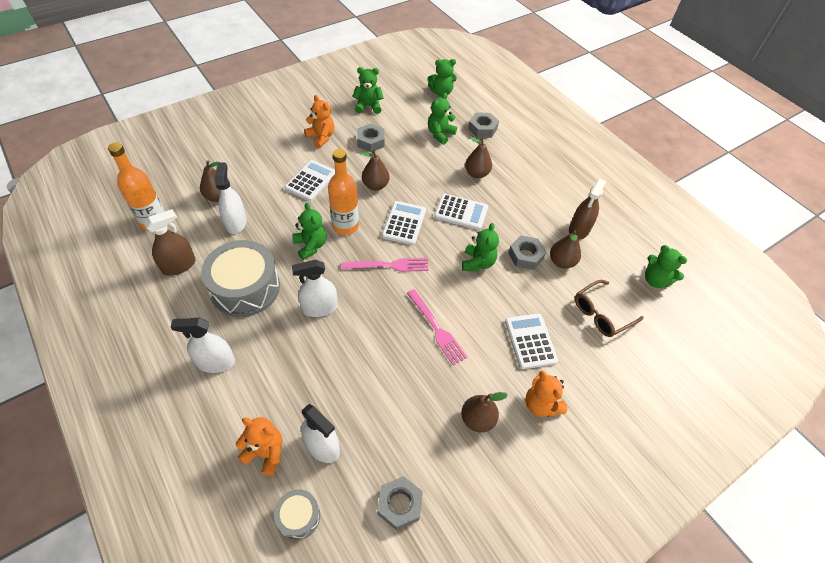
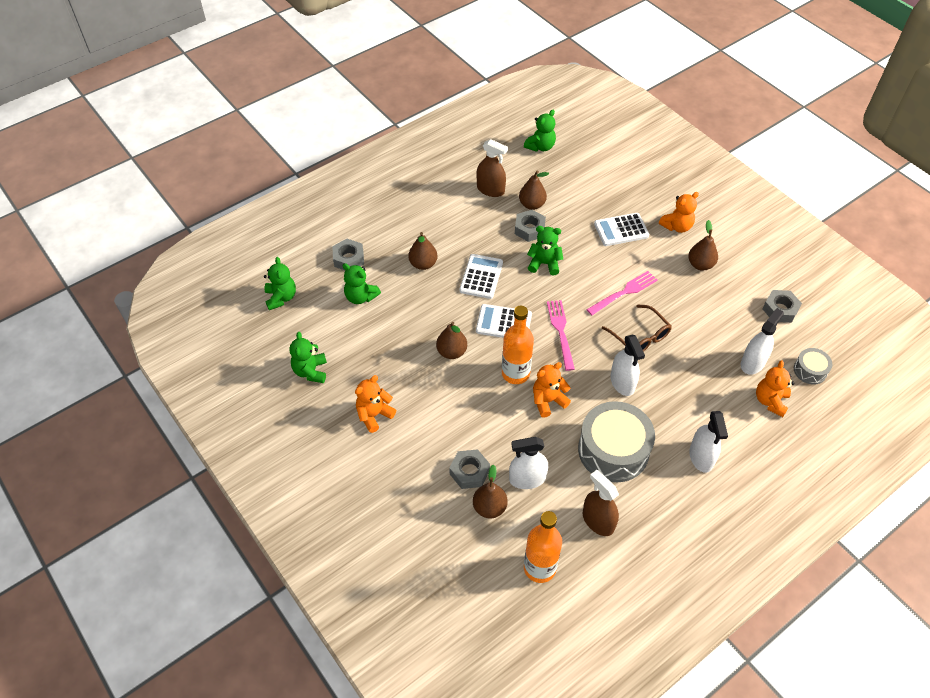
camera: 90 degrees left, 0 degrees up
white calculator [284,160,335,201] -> none
green teddy bear [293,203,326,260] -> orange teddy bear [533,362,571,418]
grey nut [357,124,384,152] -> grey nut moved to [449,449,490,489]
brown glasses [575,280,644,337] -> brown glasses moved to [602,305,672,352]

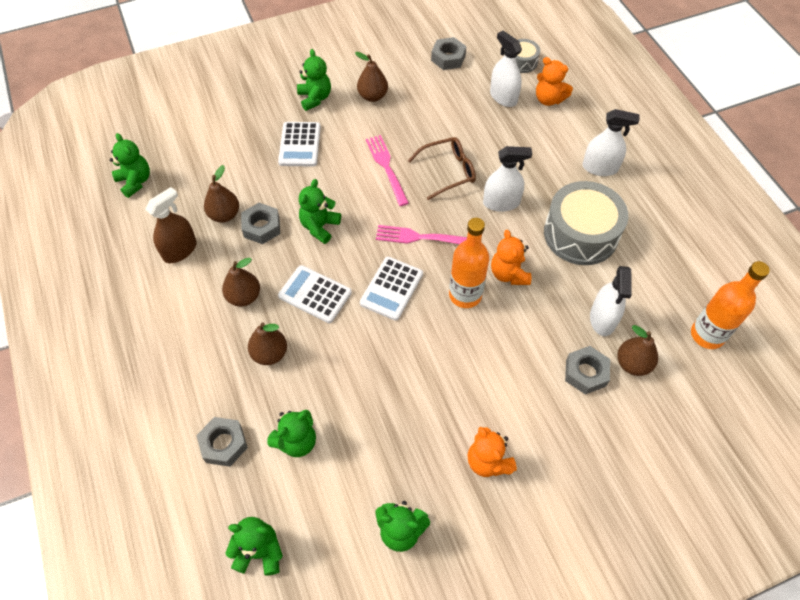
camera: 75 degrees left, 5 degrees up
brown pear [436,322,467,359] -> brown pear moved to [222,258,260,306]
brown spray bottle [583,470,619,536] -> none
orange teddy bear [659,192,699,233] -> green teddy bear [297,49,331,111]

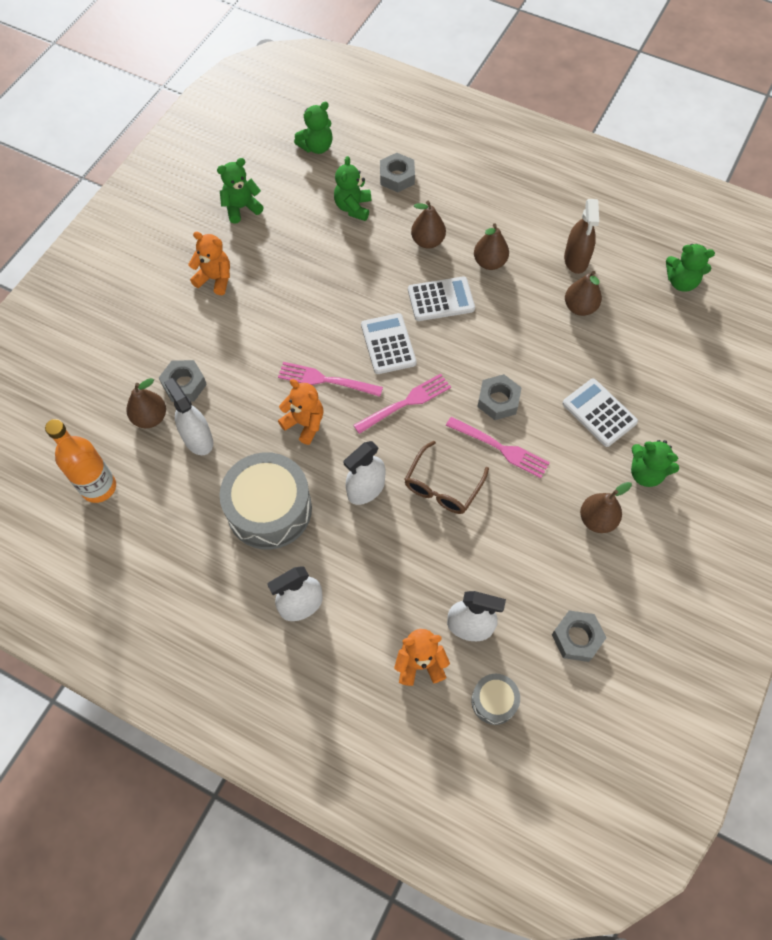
camera: 140 degrees right, 5 degrees up
grey nut [241,203,280,244] -> grey nut moved to [477,374,522,420]
green teddy bear [299,179,341,244] -> none
orange bottle [449,218,489,308] -> pink fork [278,362,383,397]

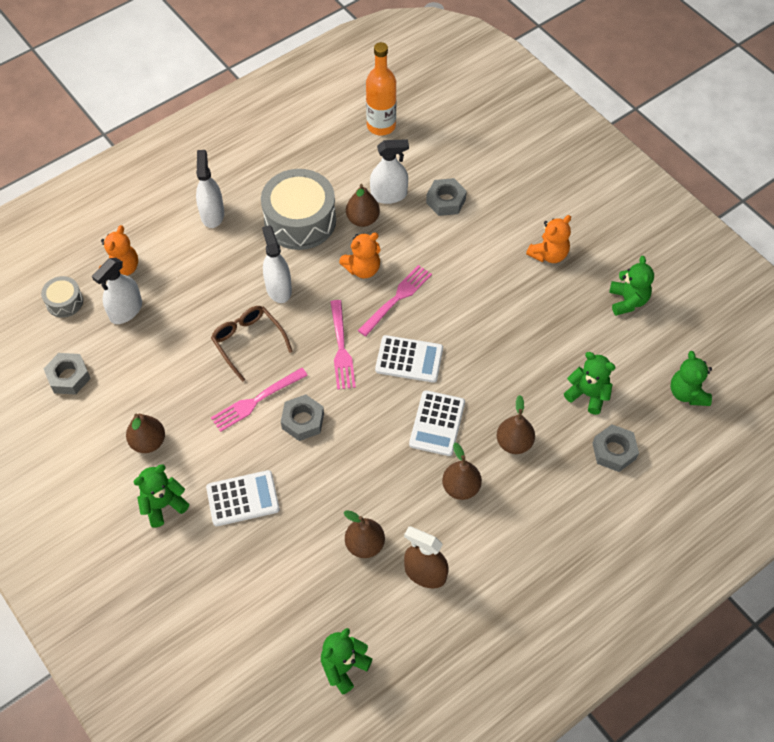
camera: 115 degrees right, 5 degrees down
brown pear [127,378,166,428] -> brown pear moved to [346,184,380,227]

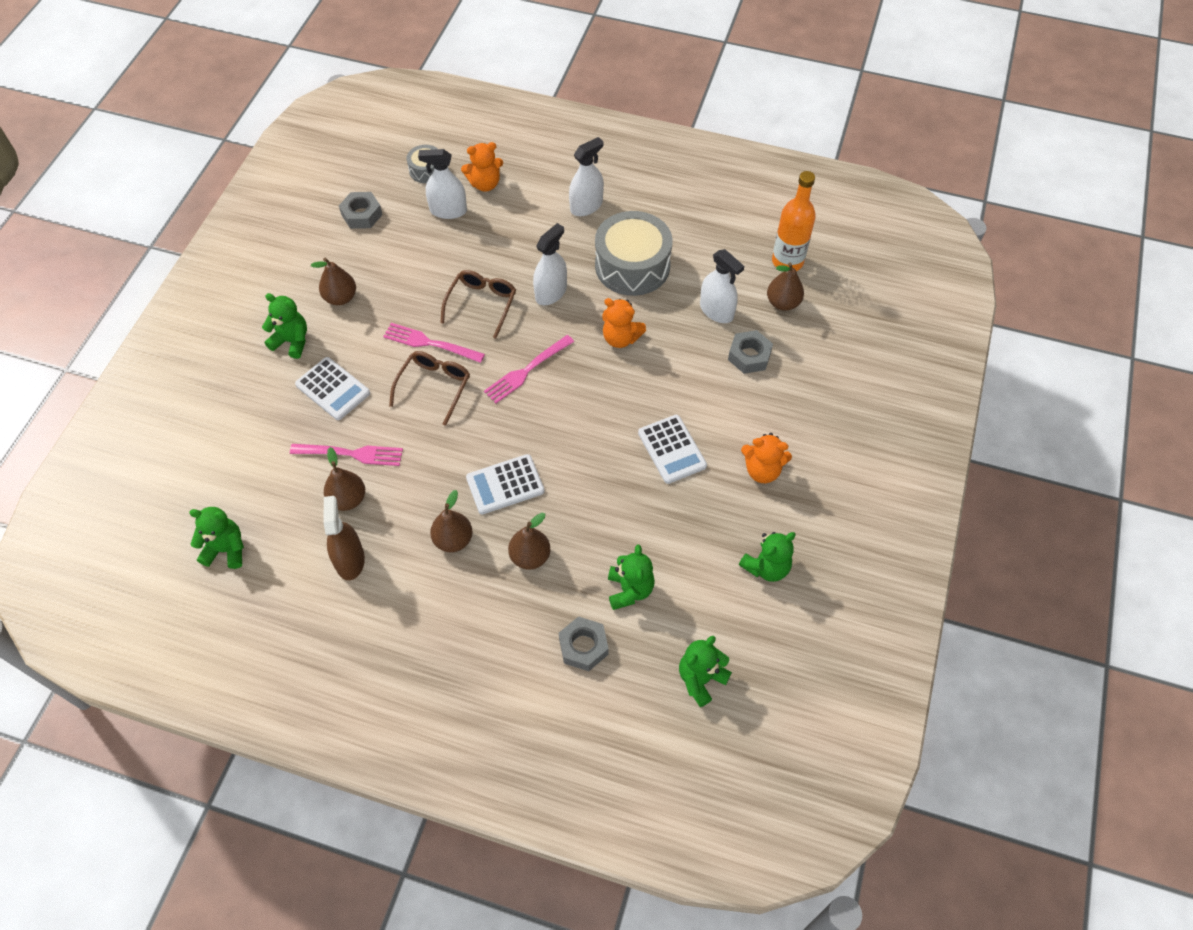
camera: 55 degrees right, 0 degrees up
grey nut [281,394,324,441] -> brown glasses [389,351,470,426]
brown pear [346,184,380,227] -> brown pear moved to [767,262,804,311]
pink fork [358,265,432,336] -> pink fork moved to [290,444,403,466]
white calculator [375,335,443,383] -> white calculator moved to [638,415,707,484]

